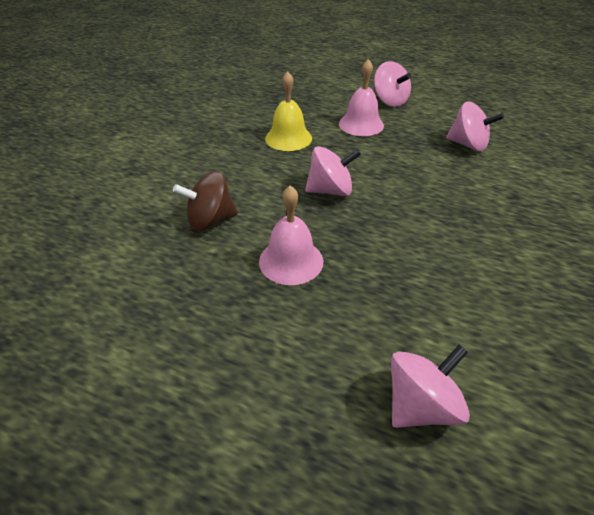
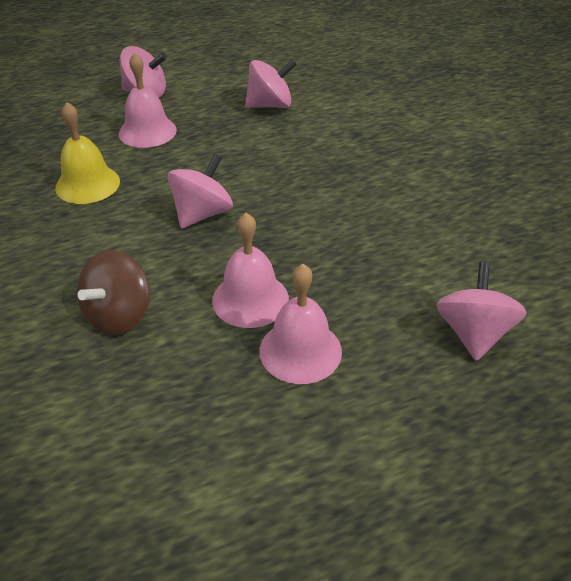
camera: 45 degrees left, 0 degrees up
none -> pink bell [259,264,342,384]

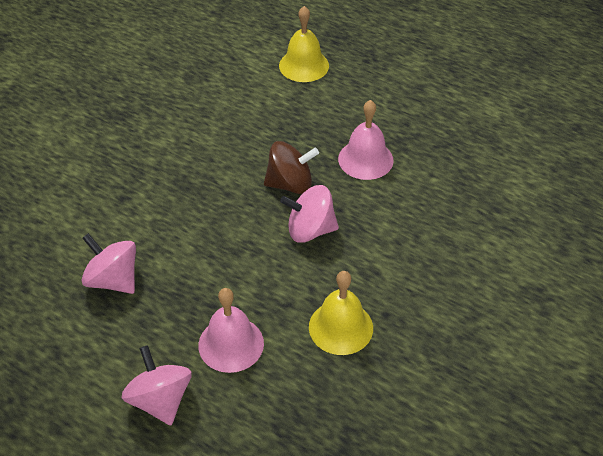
camera: 125 degrees left, 5 degrees up
brown spinning top [77,250,150,335] -> brown spinning top moved to [264,141,319,194]
pink bell [259,264,342,384] -> none
pink spinning top [436,262,527,361] -> yellow bell [279,6,329,82]

